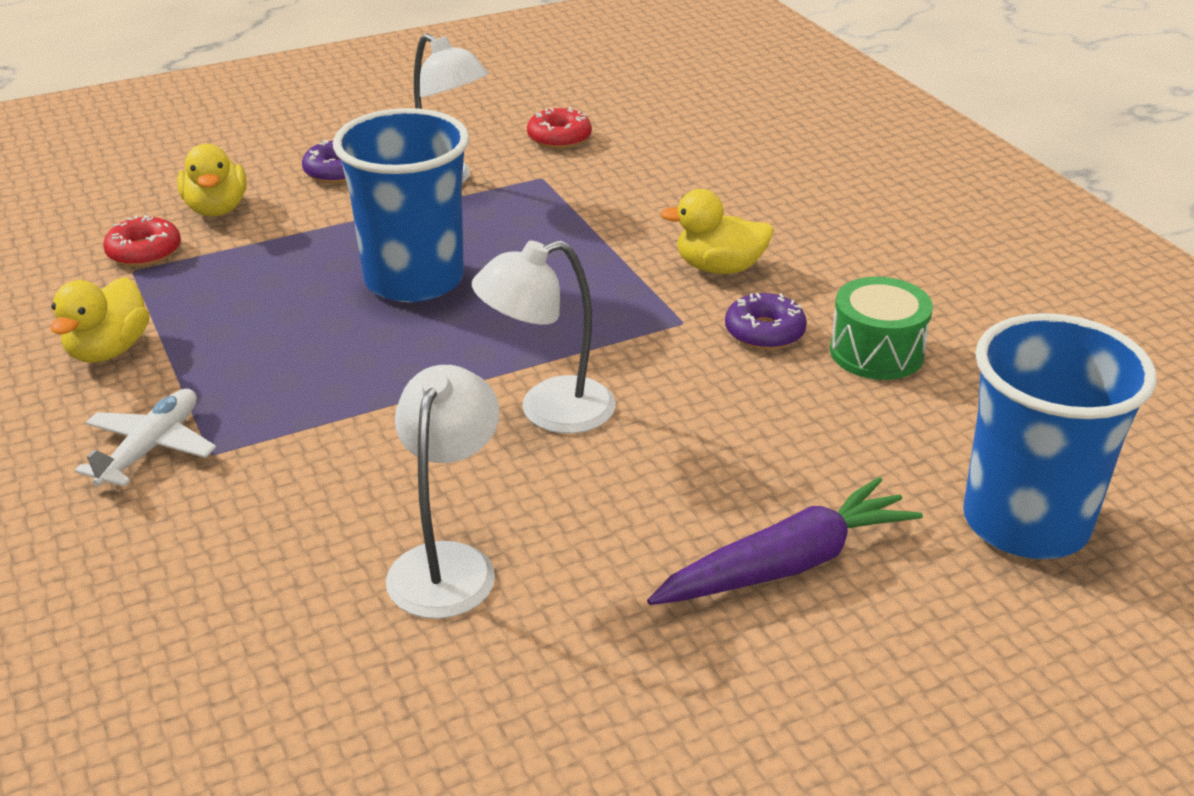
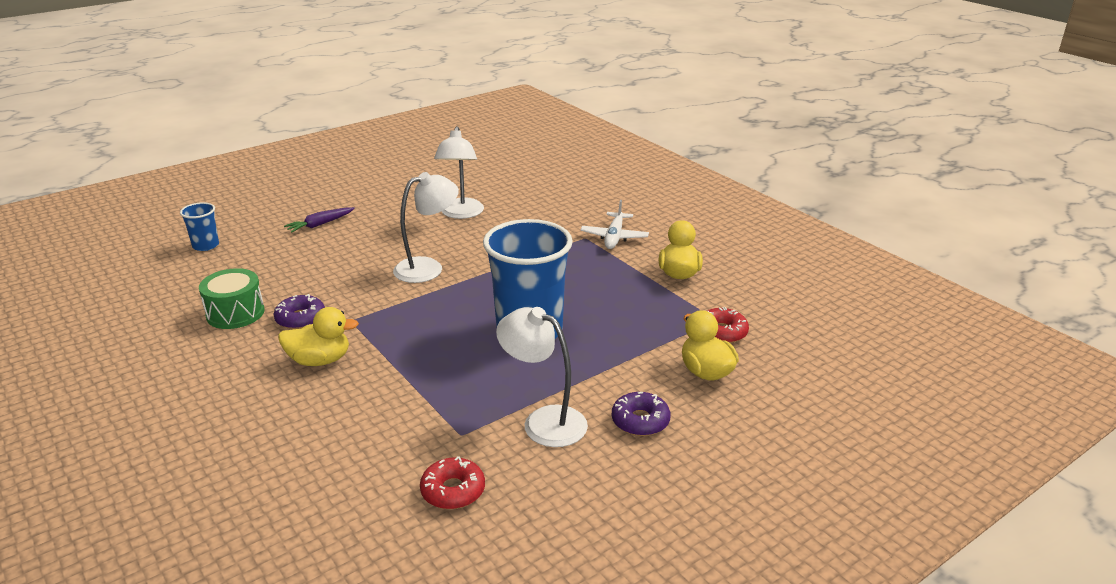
camera: 170 degrees right, 5 degrees down
purple carrot [647,477,923,605] -> purple carrot [284,207,355,233], size x0.58
blue cup [963,313,1157,559] -> blue cup [180,202,219,251], size x0.45

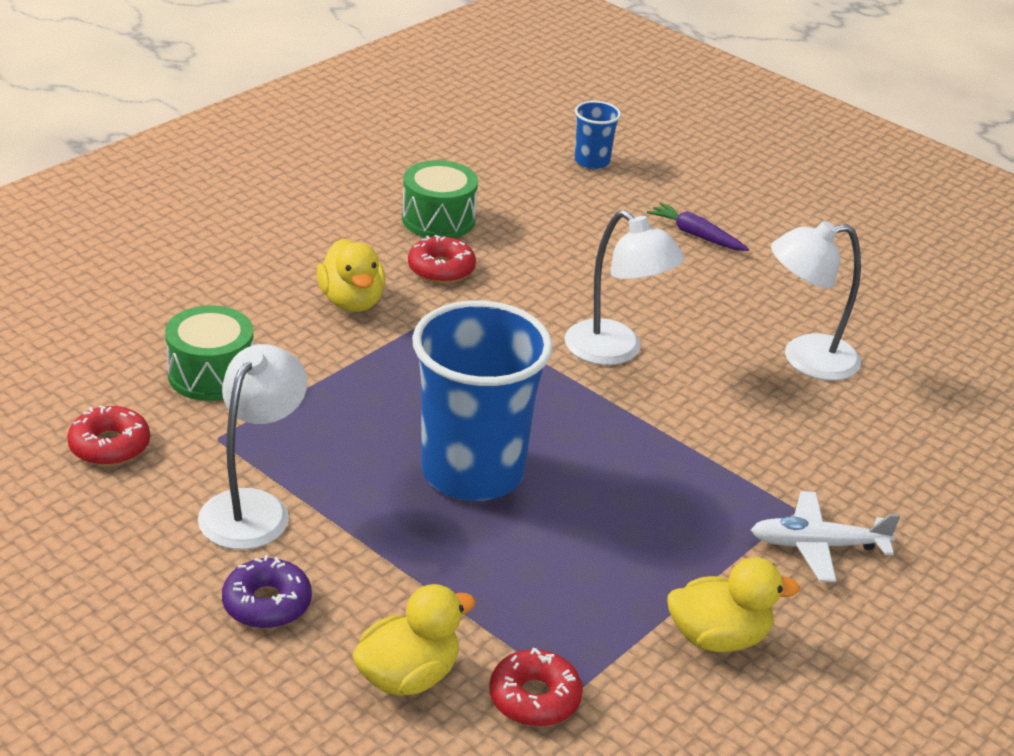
camera: 75 degrees right, 5 degrees up
purple donut [274,294,325,329] -> red donut [408,235,476,283]
none -> green drum [165,305,253,401]

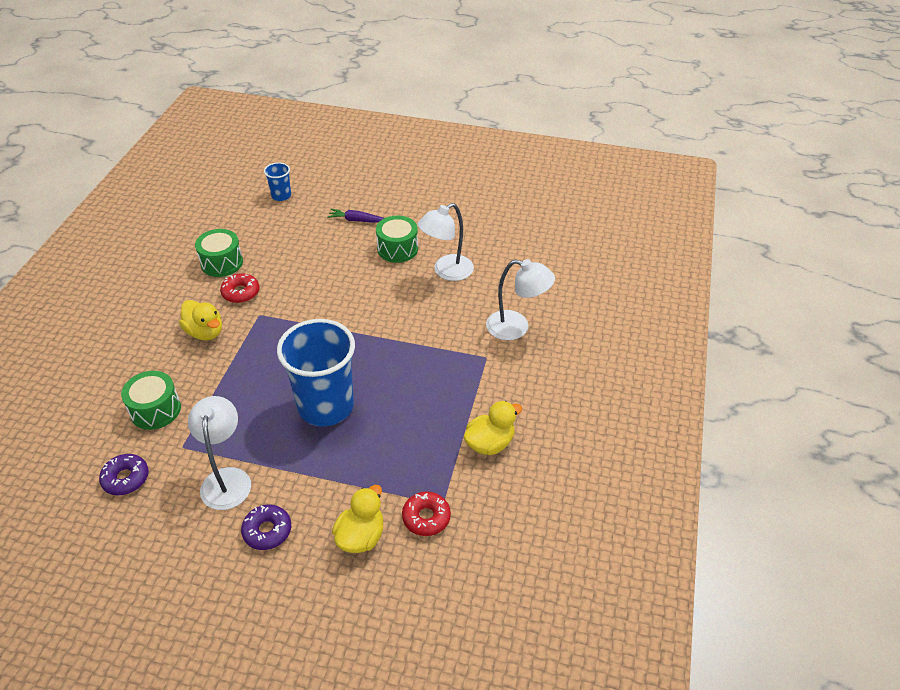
camera: 25 degrees left, 10 degrees up
red donut [67,405,150,466] -> purple donut [99,454,149,495]
white lamp [564,210,685,365] -> white lamp moved to [486,259,555,340]
white plane [751,491,900,582] -> none
none -> green drum [376,216,418,263]

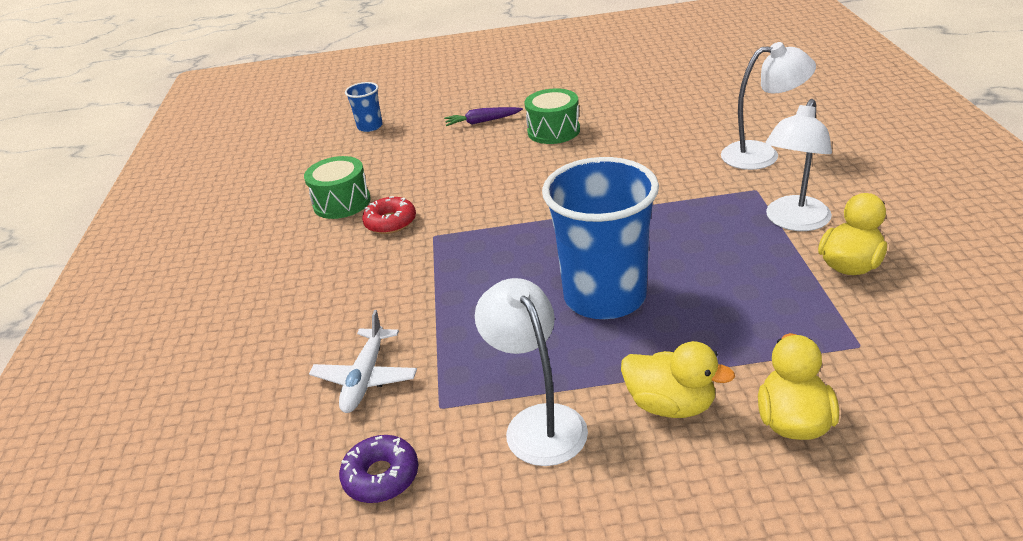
camera: 15 degrees left, 10 degrees down
green drum [121,371,181,430] -> white plane [309,310,417,413]
yellow duck [179,300,222,341] -> yellow duck moved to [621,341,735,418]
purple donut [241,504,291,550] -> none
red donut [402,491,451,536] -> none
white lamp [417,203,474,281] -> white lamp moved to [765,99,832,231]

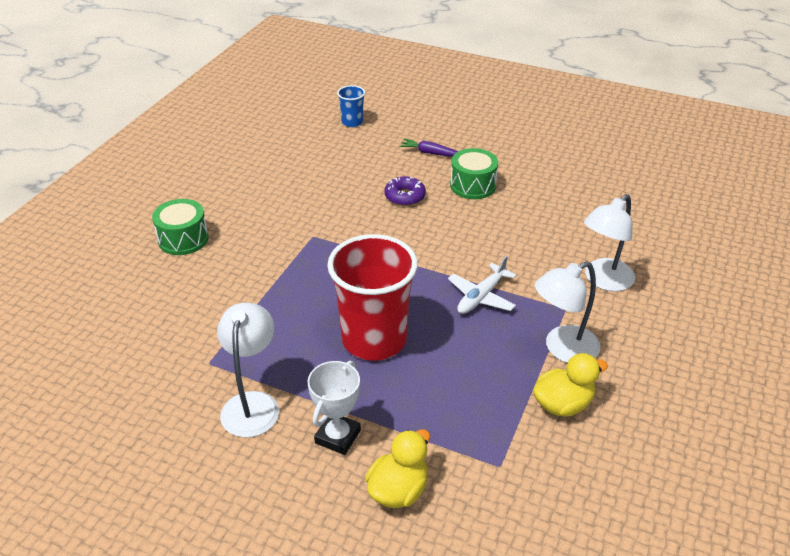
camera: 25 degrees right, 5 degrees up
green drum [304,156,370,219] -> green drum moved to [152,199,209,255]
white plane [309,310,417,413] -> white plane moved to [448,255,516,314]
purple donut [339,435,418,503] -> purple donut moved to [385,176,426,206]
red donut [362,196,416,234] -> none
blue cup [542,157,659,319] -> red cup [327,234,418,361]
yellow duck [621,341,735,418] -> white trophy [308,361,361,455]
white lamp [721,42,816,170] -> white lamp turned 105 degrees clockwise [584,194,635,291]

